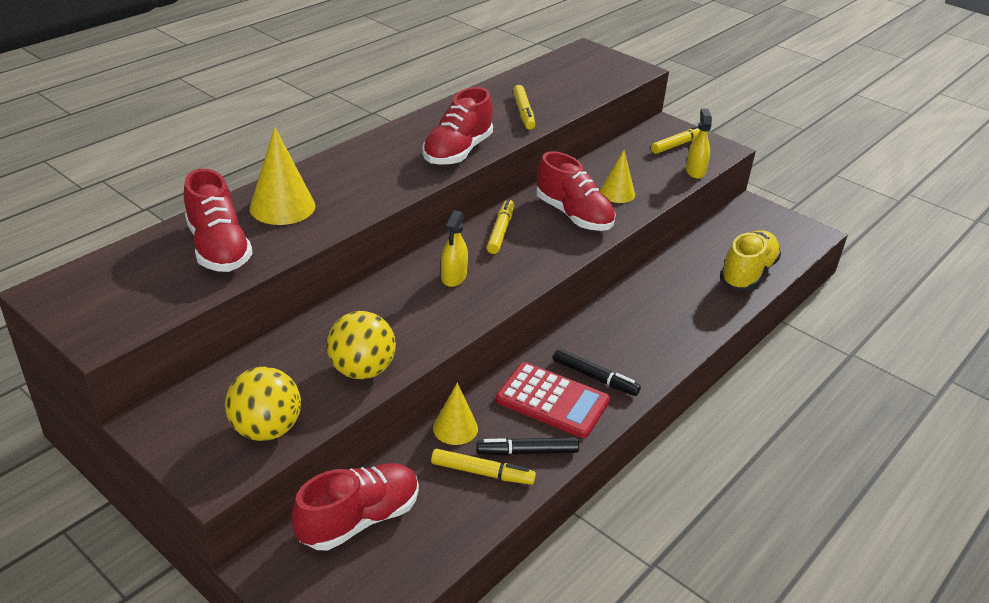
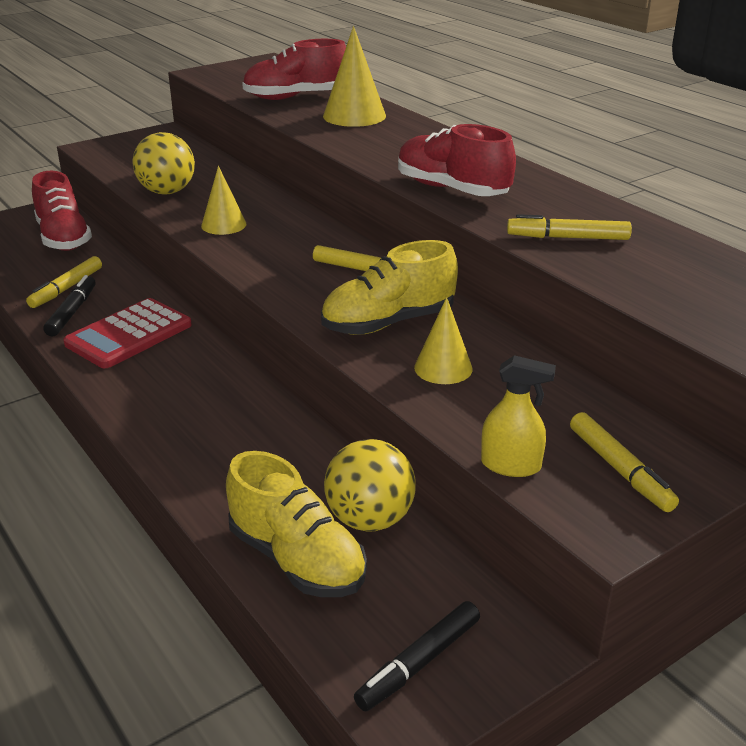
camera: 105 degrees right, 5 degrees down
yellow ball [225,367,301,441] -> yellow ball moved to [324,439,416,531]
yellow cone [433,382,478,445] -> yellow cone moved to [201,166,246,235]
yellow spray bottle [441,210,468,287] -> none
red shoe [536,151,616,231] -> yellow shoe [321,240,458,335]
black marker [553,349,641,396] -> black marker moved to [354,601,480,711]

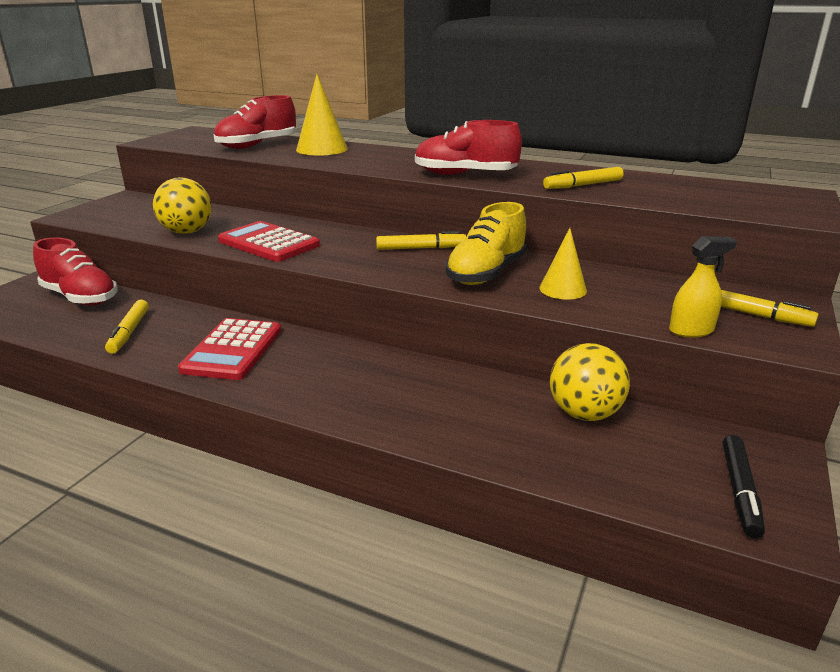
camera: 30 degrees left, 5 degrees down
black marker [43,275,96,336] -> none
yellow cone [201,166,246,235] -> red calculator [218,221,320,262]
yellow shoe [226,451,367,597] -> none

